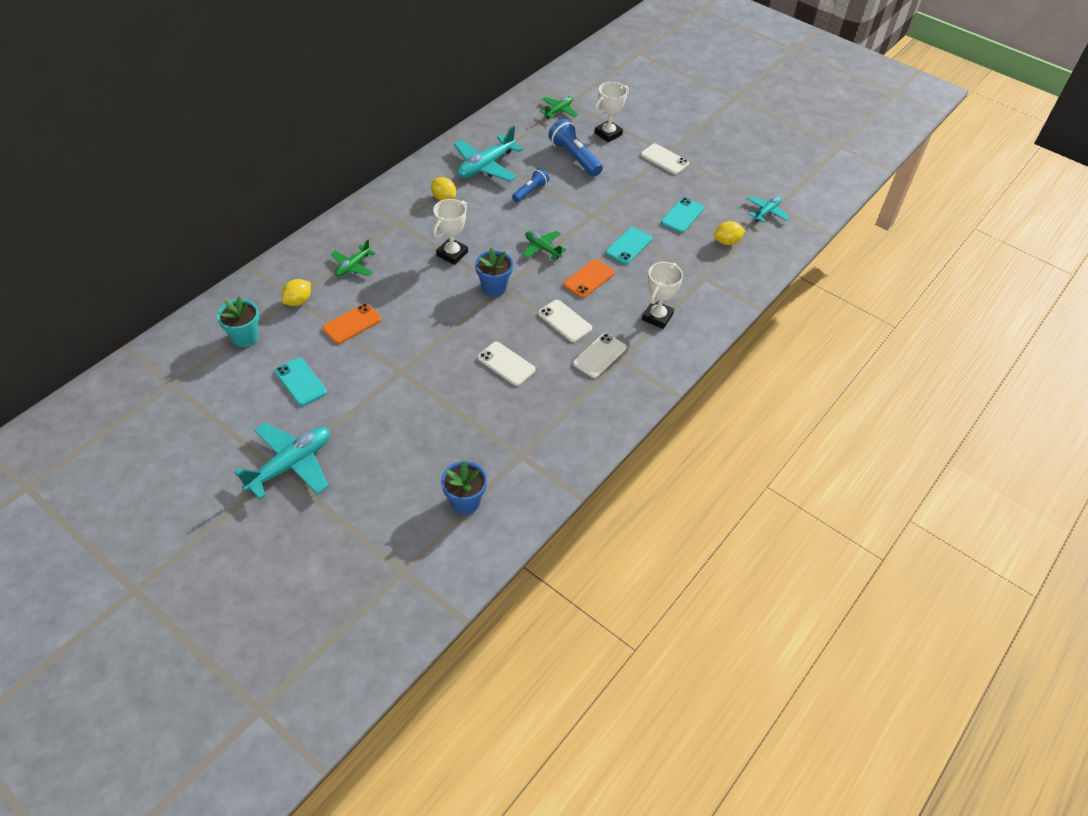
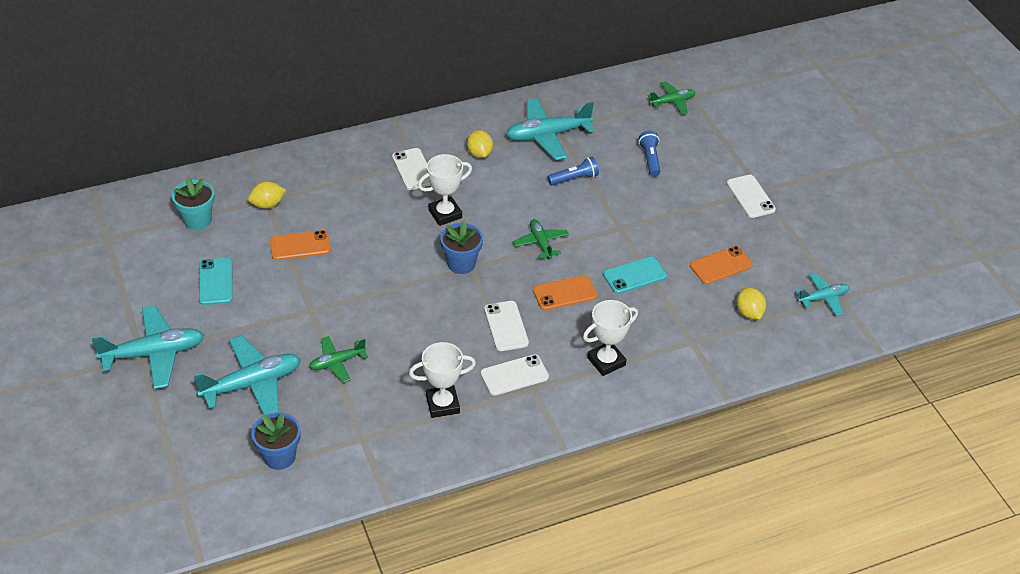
camera: 30 degrees right, 5 degrees down
green plane [331,240,376,277] -> green plane moved to [309,336,368,383]
white phone [478,342,536,386] -> white phone moved to [392,148,431,190]
blue flashlight [548,119,603,177] -> blue flashlight [639,131,660,177], size x0.61
white trophy [595,82,629,142] -> white trophy moved to [409,342,476,418]
turquoise phone [661,197,704,233] -> orange phone [690,246,753,284]
yellow lemon [714,221,746,245] -> yellow lemon turned 60 degrees clockwise [736,288,766,319]
none -> turquoise plane [194,336,301,415]

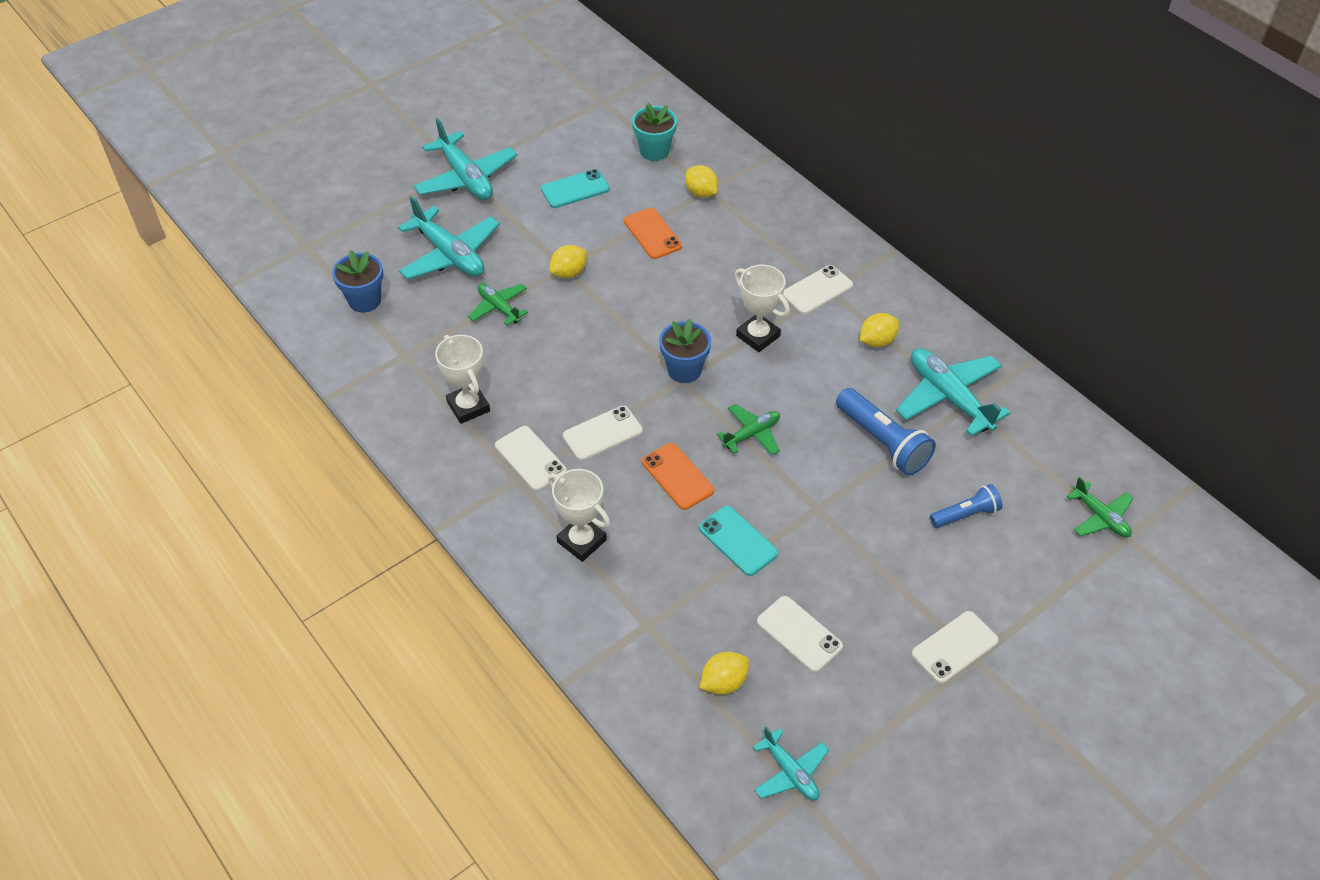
camera: 75 degrees right, 5 degrees up
blue flashlight [547,157,599,185] -> blue flashlight [836,388,936,475], size x1.63
orange phone [690,246,753,284] -> white phone [757,596,843,672]
none -> yellow lemon [550,245,587,278]

